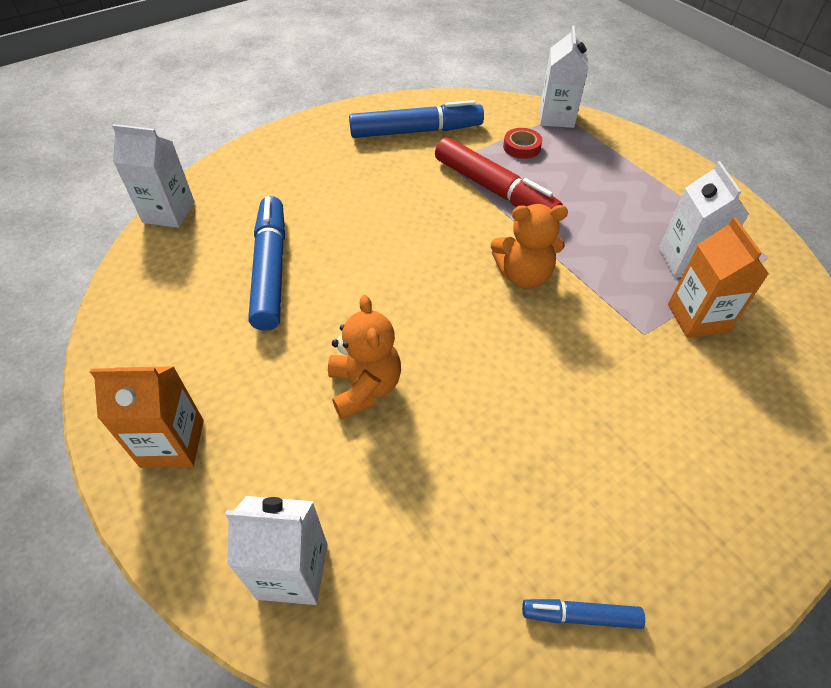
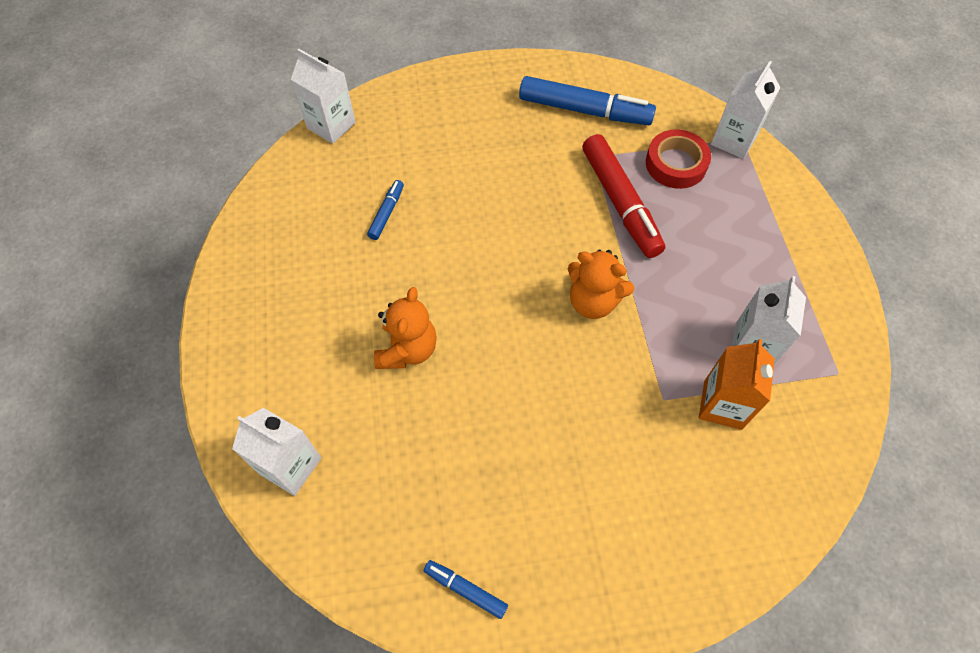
camera: 25 degrees right, 10 degrees up
orange carton [90,366,204,468] -> none
blue marker [248,196,285,331] -> blue marker [367,180,404,240], size x0.48
red tape [503,128,542,159] -> red tape [646,129,711,189], size x1.58

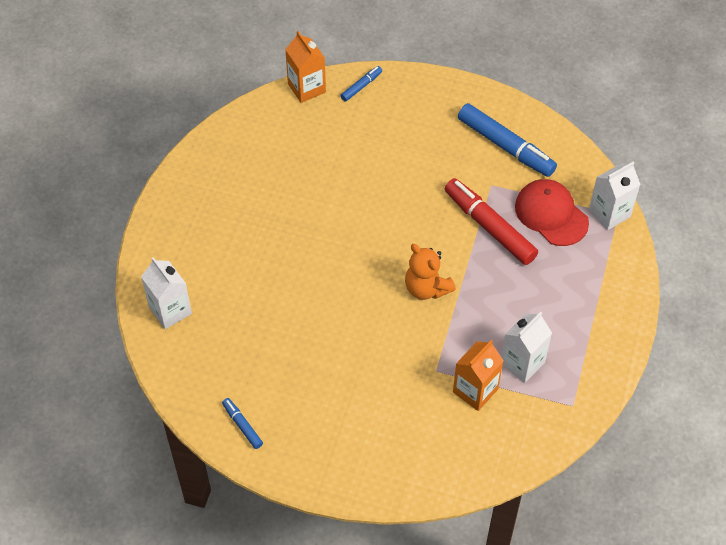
camera: 25 degrees right, 5 degrees down
white carton [291,49,356,144] -> orange carton [285,31,326,103]
blue marker [367,180,404,240] -> blue marker moved to [340,66,382,102]
orange teddy bear [374,287,437,369] -> none
red marker [582,134,665,258] -> red marker turned 135 degrees clockwise [445,178,538,265]
red tape [646,129,711,189] -> red cap [515,179,589,246]

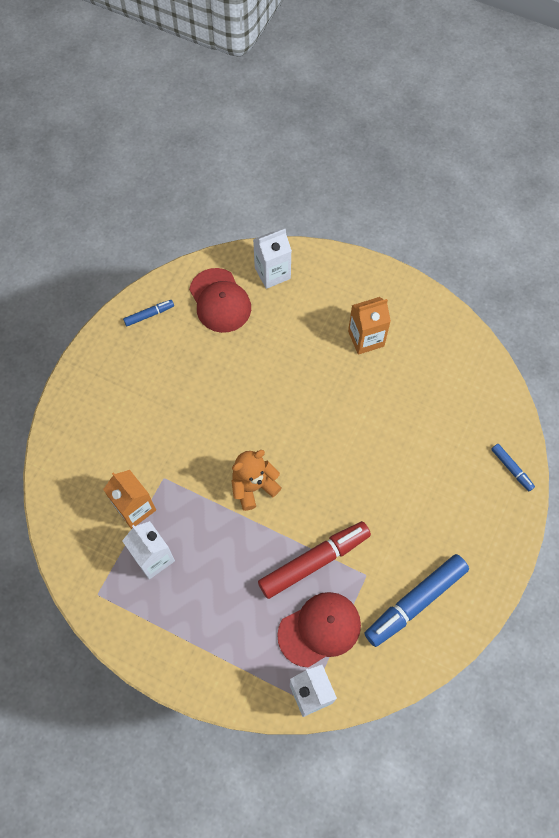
camera: 100 degrees right, 10 degrees up
orange carton [285,31,326,103] -> orange carton moved to [348,297,391,355]
none -> red cap [189,268,251,333]

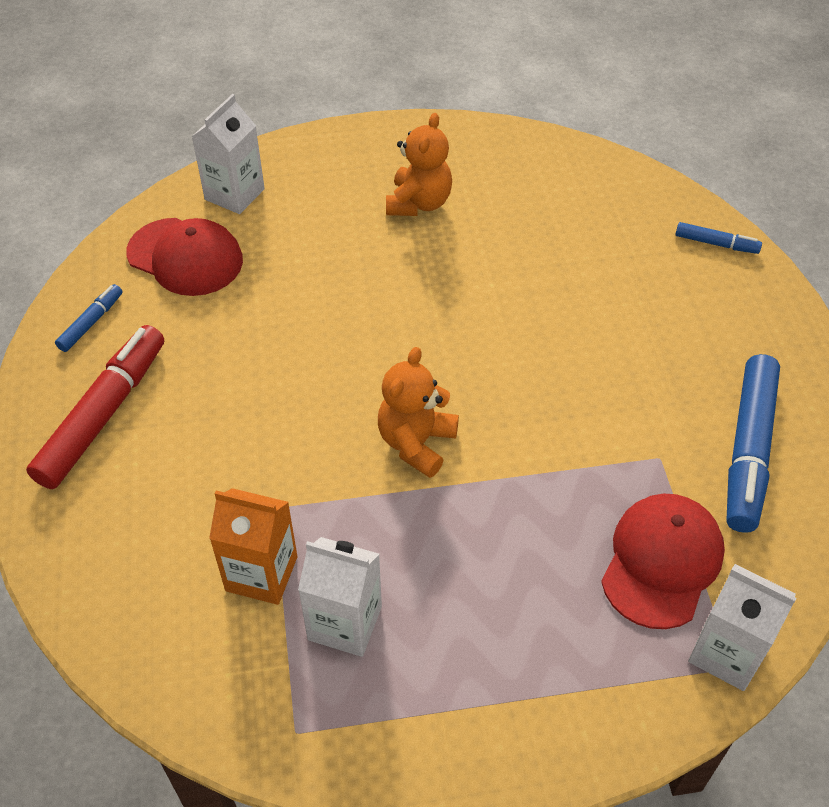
camera: 35 degrees left, 15 degrees down
red marker [258,521,371,599] -> red marker moved to [26,325,164,489]
orange carton [348,297,391,355] -> orange teddy bear [386,113,452,216]

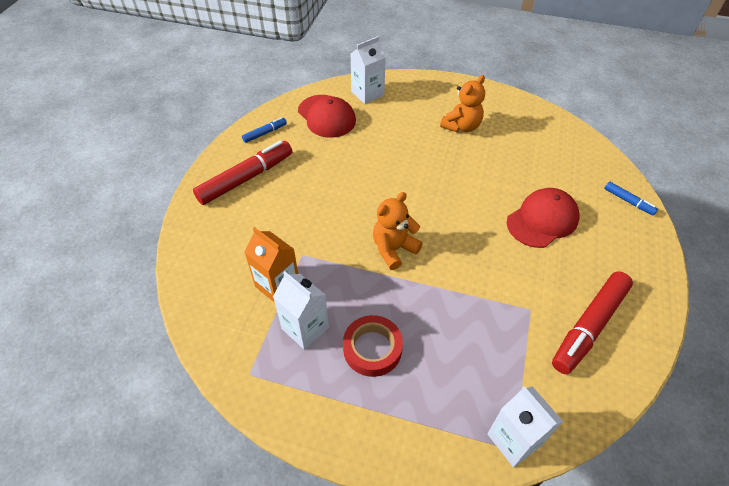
camera: 25 degrees right, 0 degrees up
red cap [601,493,725,629] -> red cap moved to [507,188,579,248]
blue marker [726,354,780,533] -> red marker [552,271,633,374]
none -> red tape [343,315,403,377]

